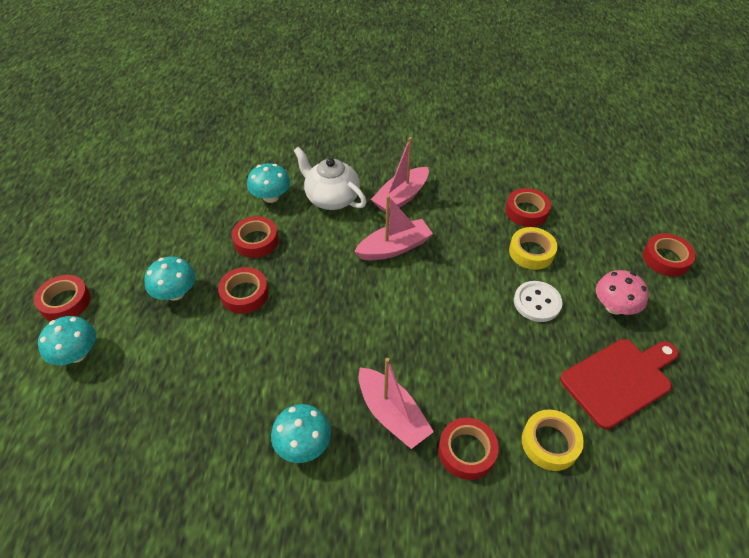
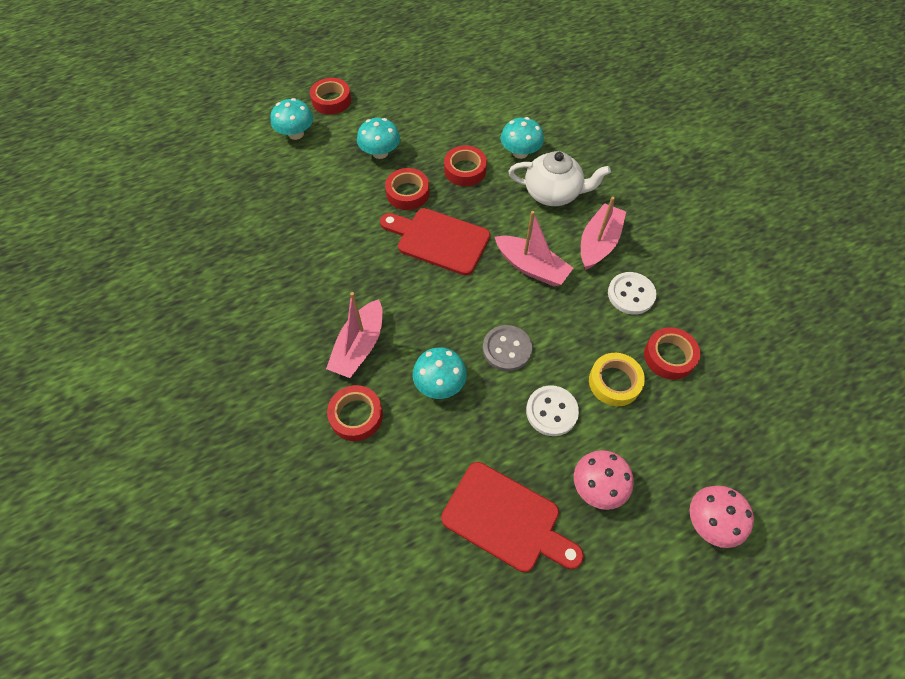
camera: 60 degrees right, 10 degrees up
turquoise mushroom [271,404,331,463] -> turquoise mushroom moved to [412,347,467,399]
white teapot [294,147,367,210] -> white teapot turned 90 degrees clockwise [508,151,611,206]
pink boat [371,137,429,214] -> pink boat turned 105 degrees clockwise [581,197,626,270]
yellow tape [522,410,584,471] -> none
red tape [643,233,696,277] -> pink mushroom [690,486,754,548]
none -> red cutting board [380,208,490,276]
none -> grey button [483,325,532,371]
none -> white button [608,272,656,315]

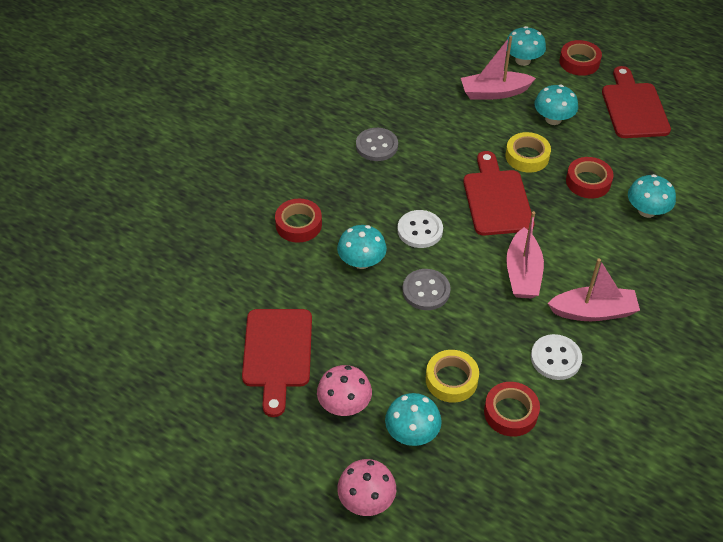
camera: 60 degrees right, 10 degrees down
pink boat [326,292,383,378] -> pink boat moved to [461,36,536,100]
red tape [385,168,430,210] -> yellow tape [505,132,551,173]
white teapot [508,151,611,206] -> none
white button [526,385,579,436] -> white button moved to [398,210,443,248]
none -> grey button [356,128,398,161]
none -> turquoise mushroom [385,393,442,446]
none -> red cutting board [602,66,671,138]

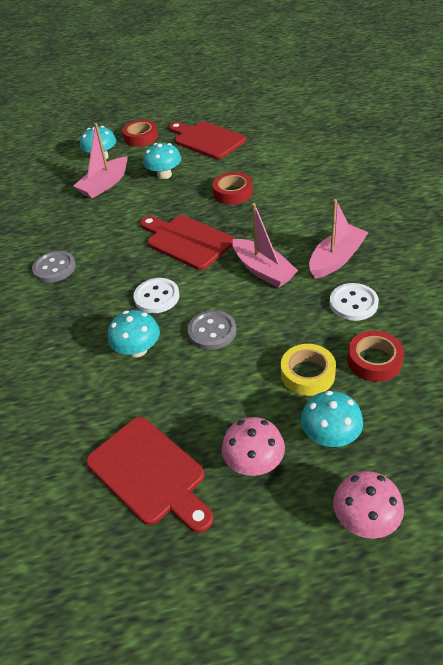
camera: 40 degrees left, 5 degrees down
red tape [275,199,322,243] -> none
yellow tape [505,132,551,173] -> none
turquoise mushroom [628,174,676,218] -> none

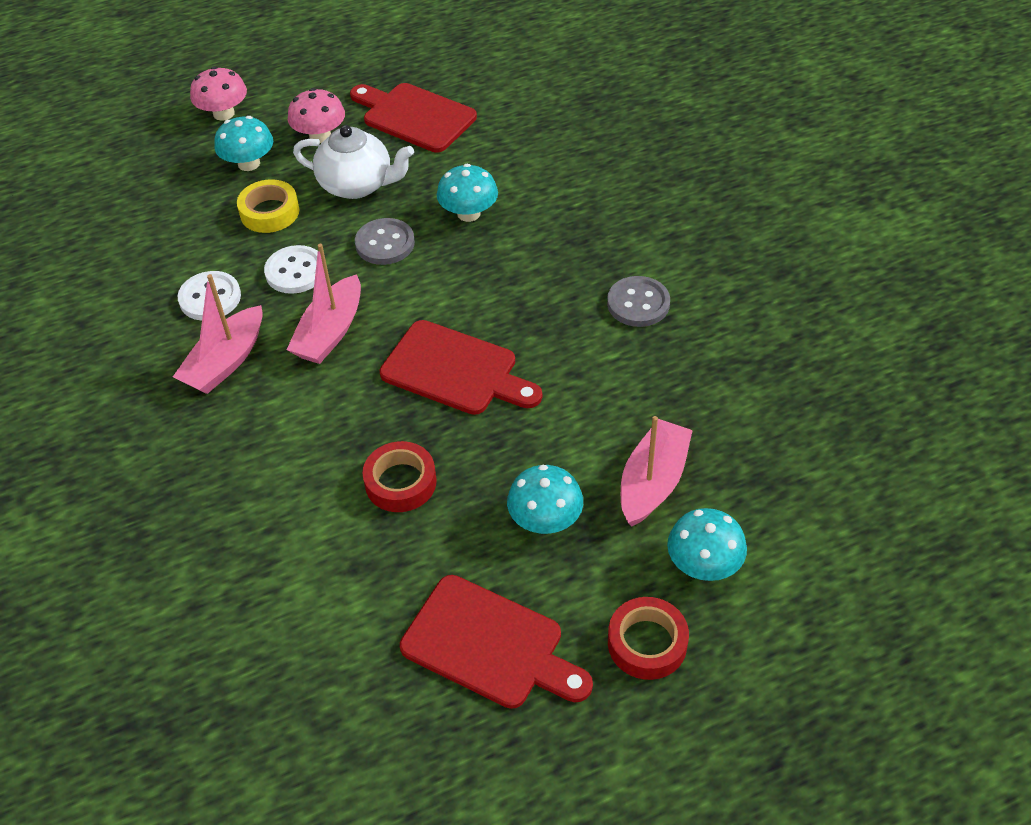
camera: 165 degrees right, 5 degrees up
white button [133,278,180,313] -> white button moved to [264,245,318,294]
pink boat [233,203,298,288] -> pink boat turned 105 degrees counterclockwise [287,244,361,364]
red tape [347,331,404,382] -> none
none -> white teapot [293,125,414,199]

